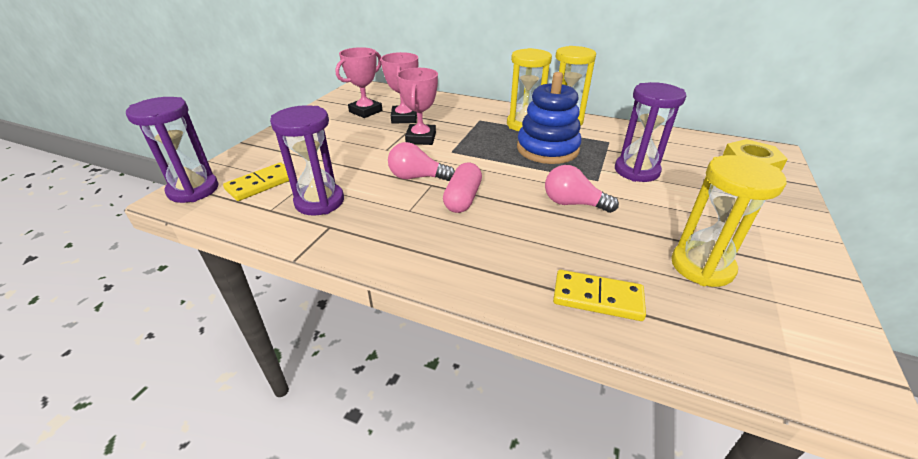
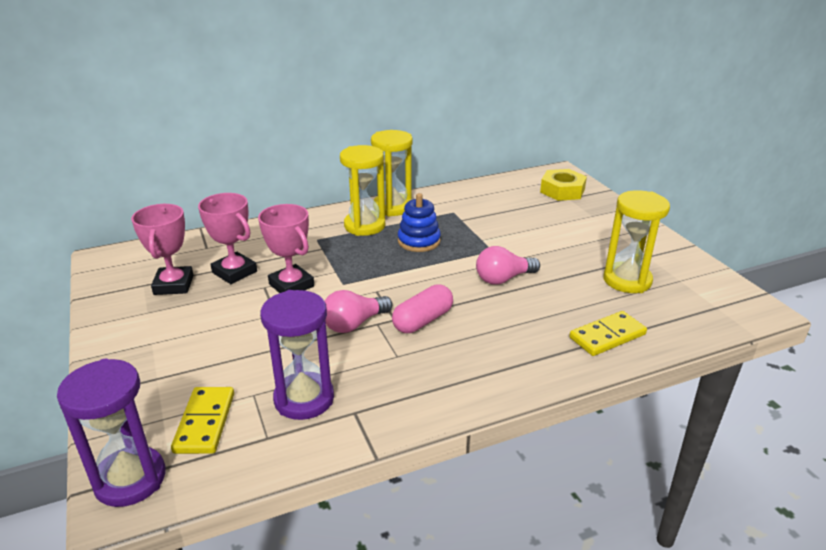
camera: 45 degrees left, 5 degrees down
pink capsule [443,163,482,213] -> pink capsule turned 75 degrees clockwise [392,284,453,333]
blue stacking toy [517,72,582,164] -> blue stacking toy [398,193,441,252], size x0.65
purple hourglass [615,82,686,182] -> none

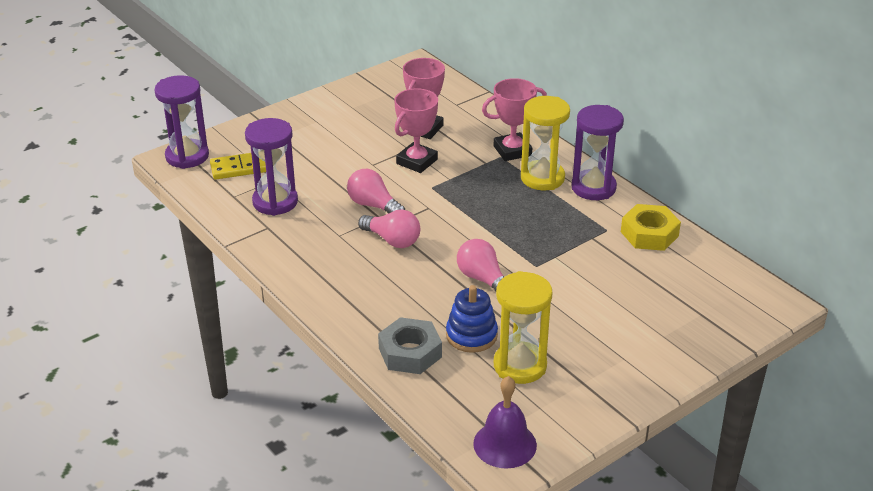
camera: 75 degrees right, 5 degrees up
pink trophy [131,204,194,295] -> pink trophy moved to [482,78,547,161]
yellow hourglass [371,130,413,217] -> purple hourglass [572,105,624,200]
pink capsule [392,284,453,333] -> pink light bulb [358,210,420,248]
blue stacking toy [398,193,441,252] -> blue stacking toy moved to [446,285,498,353]
yellow nut [540,169,587,201] -> yellow nut moved to [621,204,681,251]
yellow domino [569,311,647,356] -> grey nut [378,317,442,374]
none -> purple bell [473,376,537,468]

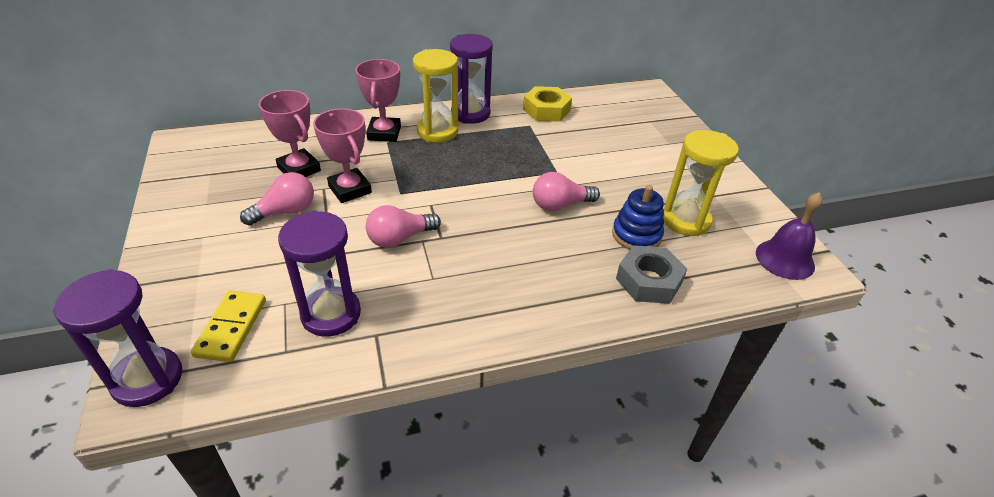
camera: 70 degrees left, 5 degrees up
pink light bulb [358,210,420,248] -> pink light bulb moved to [240,172,314,226]

